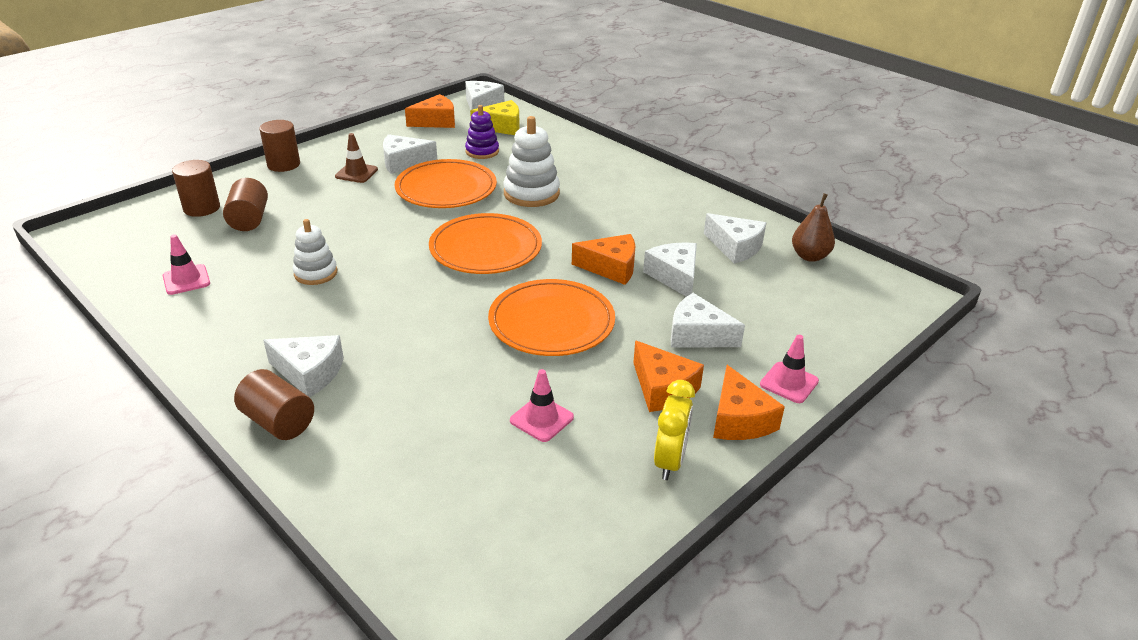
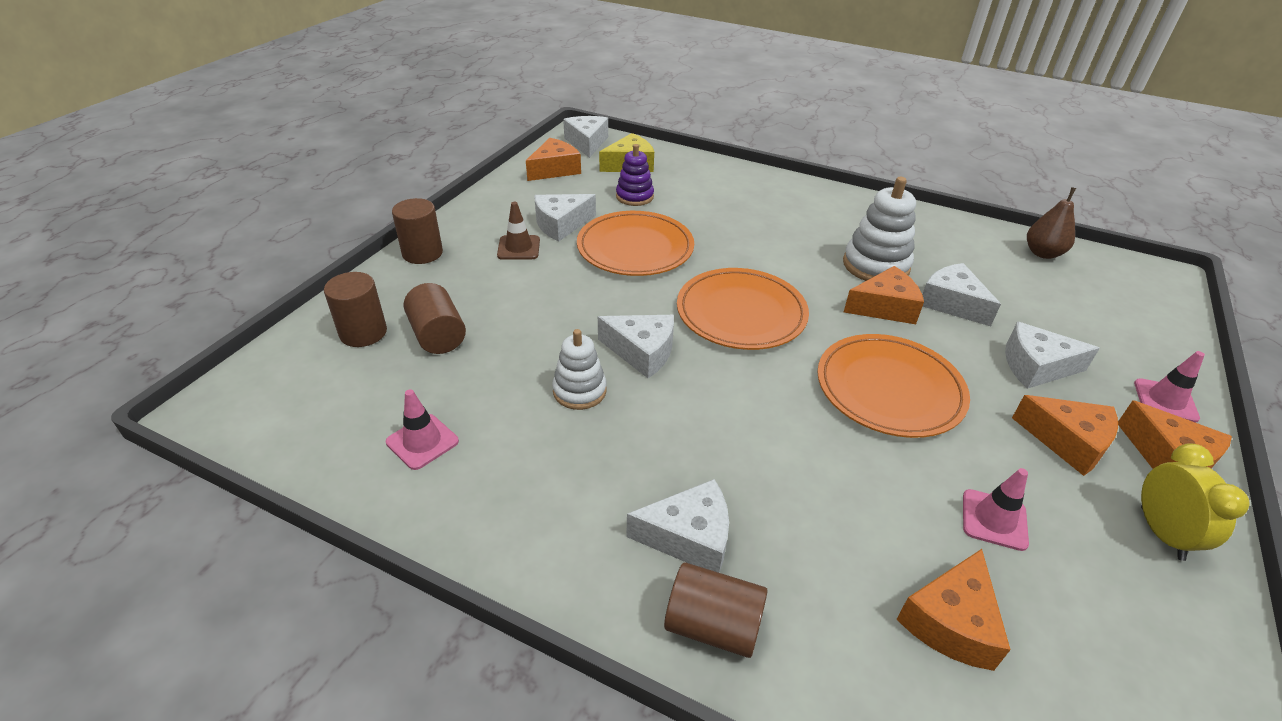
camera: 20 degrees left, 5 degrees up
white stacking toy [503,116,560,207] -> white stacking toy moved to [843,177,916,281]
white cheese [704,213,766,264] -> white cheese moved to [598,315,674,378]
none -> orange cheese [896,549,1011,671]

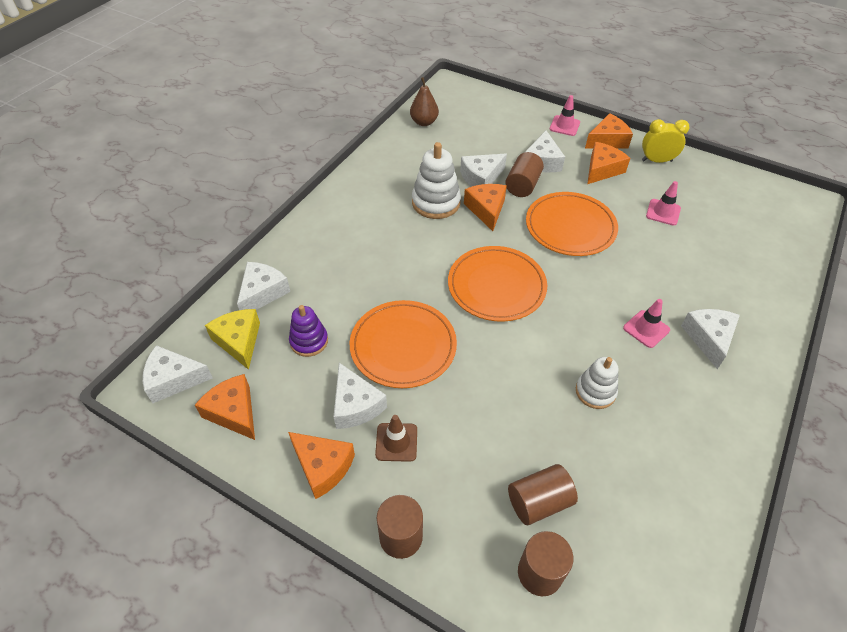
camera: 85 degrees left, 10 degrees up
pink traffic cone [386,389,459,470] -> pink traffic cone moved to [623,299,670,348]
white cheese [598,315,674,378] -> white cheese moved to [237,262,290,310]
brown cylinder [664,562,768,658] -> brown cylinder moved to [505,152,544,197]
orange cheese [896,549,1011,671] -> orange cheese moved to [288,432,355,499]

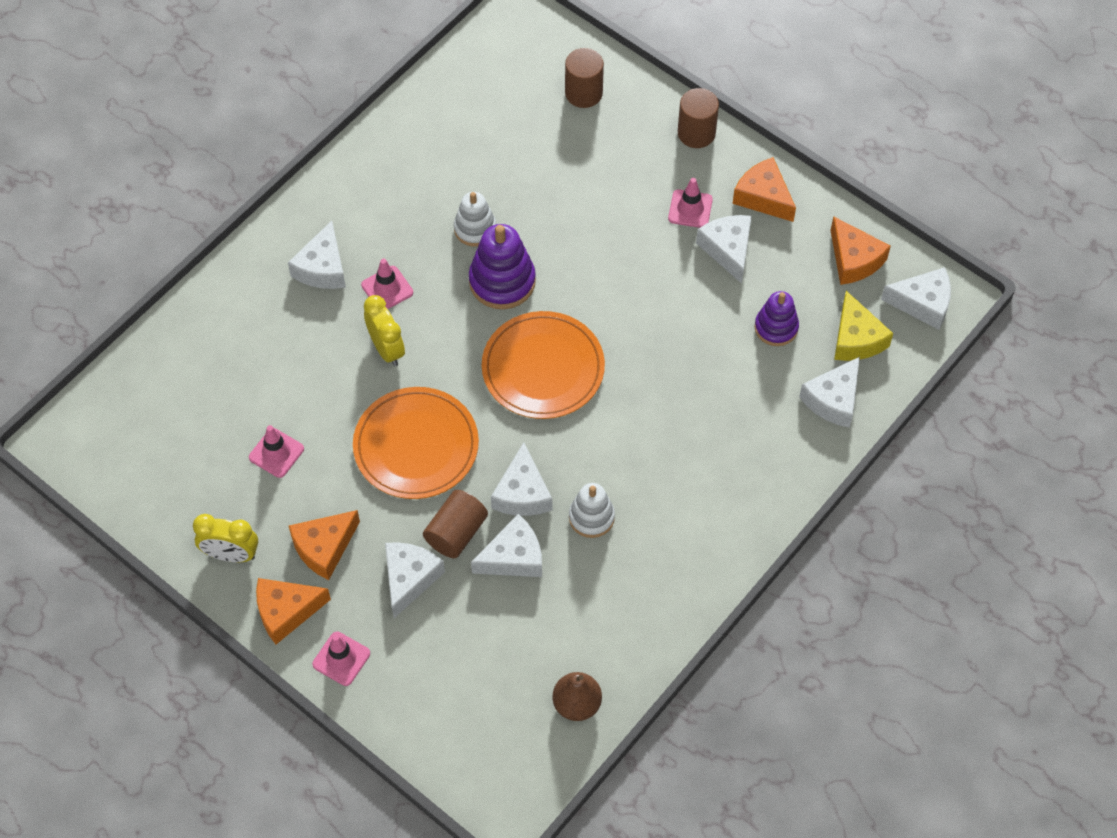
camera: 170 degrees left, 10 degrees up
orange plate [350,300,457,388] -> none
brown traffic cone [375,415,417,462] -> pink traffic cone [668,178,713,228]
white stacking toy [412,142,461,219] -> white stacking toy [569,483,615,538], size x0.65
orange cheese [464,184,507,231] -> white cheese [491,442,552,516]
brown cylinder [508,464,578,525] -> none
none -> yellow clock [364,295,405,366]
none -> purple stacking toy [469,224,536,309]

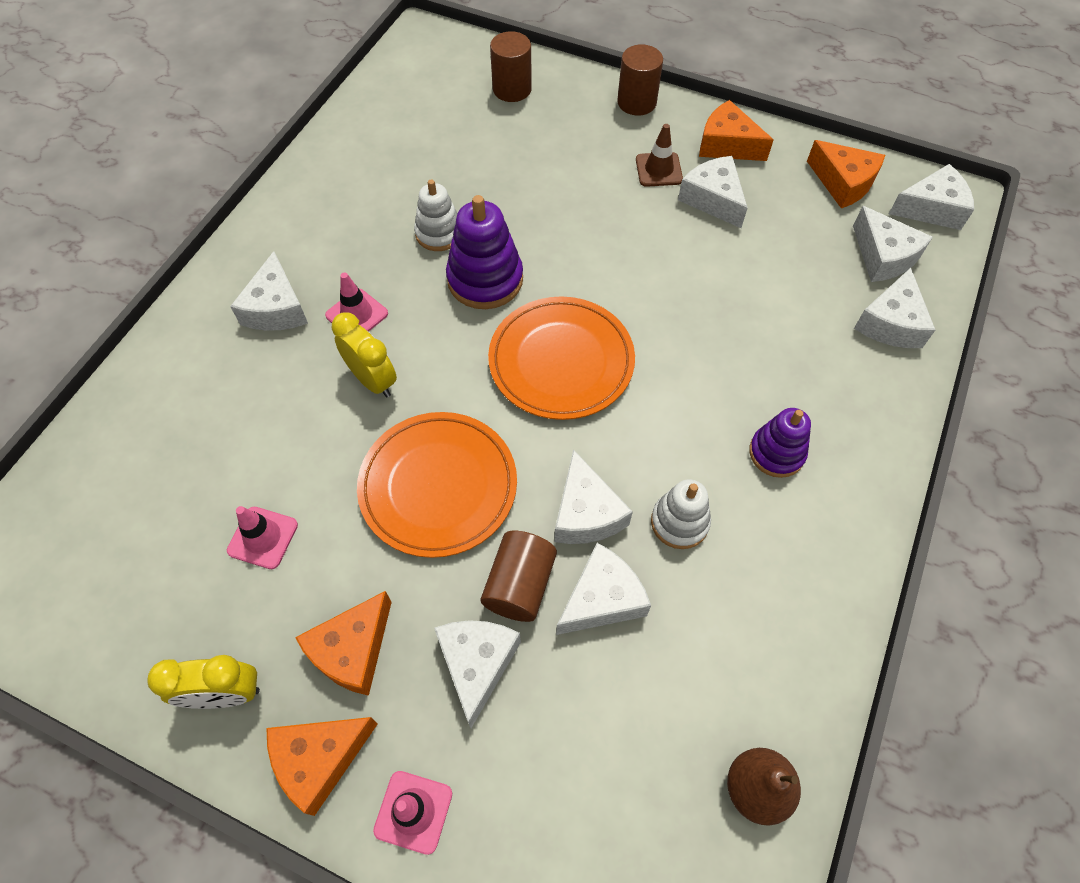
camera: 15 degrees left, 0 degrees up
pink traffic cone [668,178,713,228] -> brown traffic cone [636,124,683,187]
purple stacking toy [755,291,799,346] -> purple stacking toy moved to [749,408,811,478]
yellow cheese [834,291,893,361] -> white cheese [853,206,933,282]

